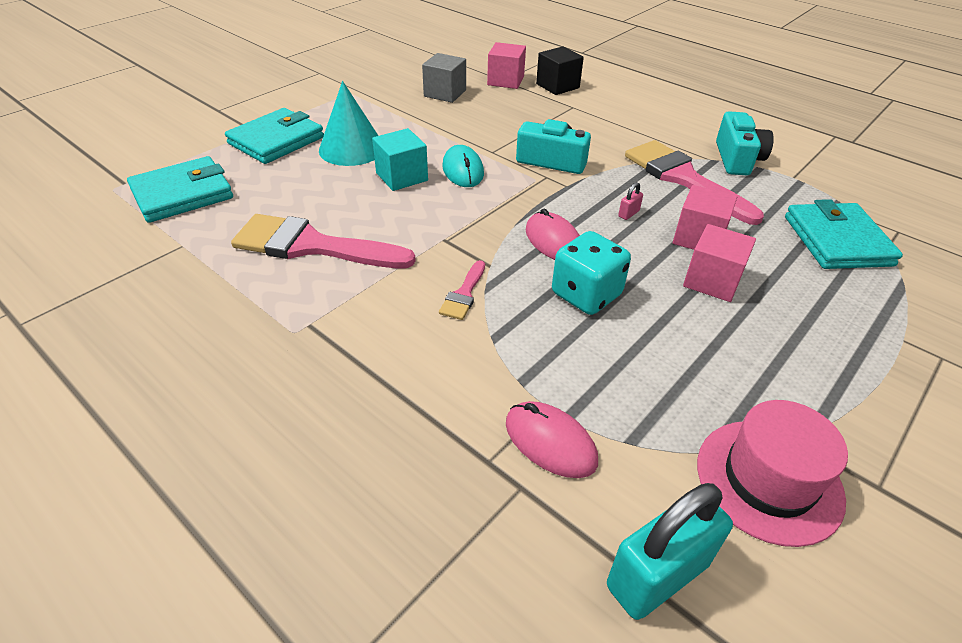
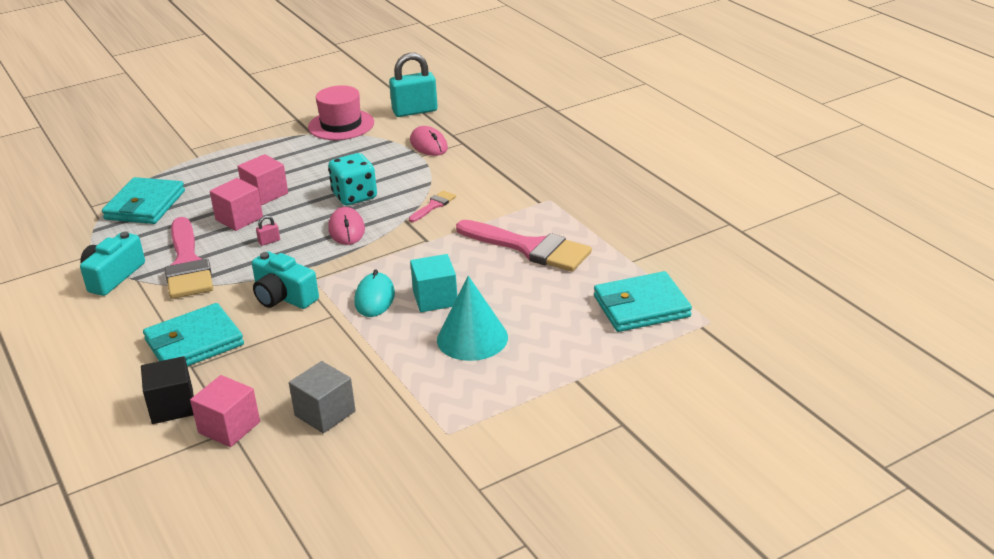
camera: 160 degrees left, 10 degrees down
turquoise wallet [225,108,324,164] -> turquoise wallet moved to [143,303,244,366]

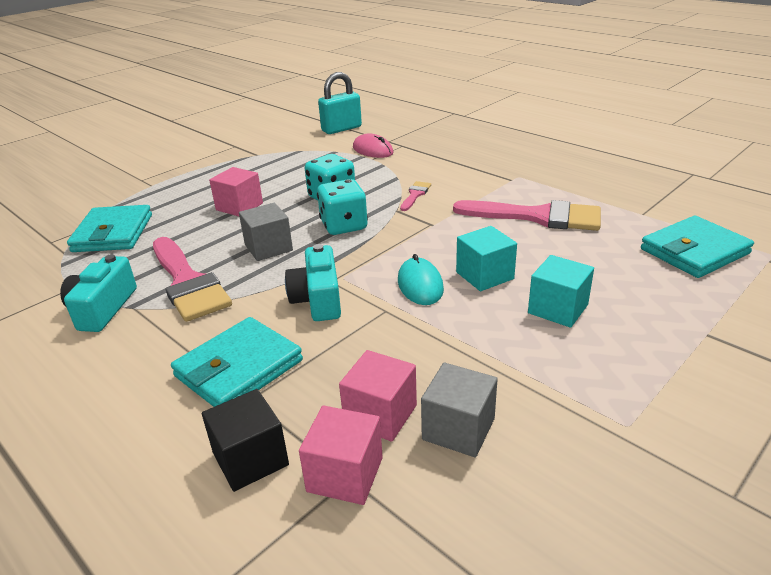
camera: 15 degrees left, 0 degrees up
pink cube [210,178,263,231] -> pink cube moved to [339,350,417,442]
turquoise camera [252,251,319,309] -> turquoise camera turned 60 degrees clockwise [285,244,341,321]
pink padlock [256,215,280,246] -> grey cube [239,203,293,261]
pink hat [308,85,374,140] -> none
pink mouse [328,207,365,245] -> turquoise dice [317,179,368,235]
turquoise cone [437,276,508,361] -> turquoise cube [528,255,594,328]

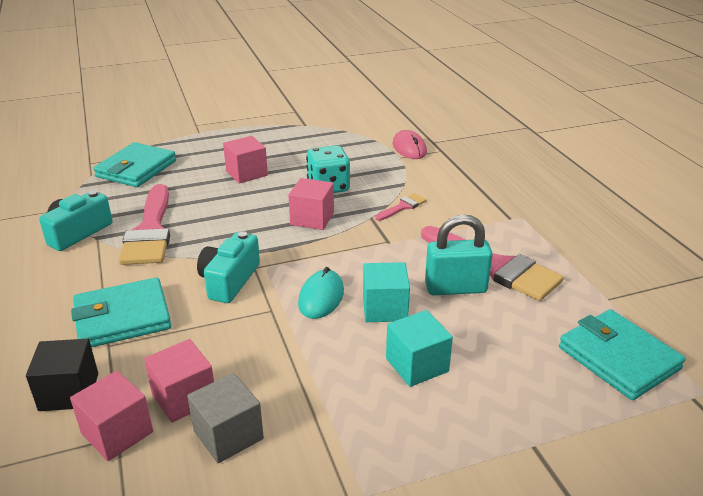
camera: 25 degrees right, 0 degrees up
grey cube [239,203,293,261] -> none
turquoise dice [317,179,368,235] -> pink cube [288,178,334,230]
turquoise padlock [318,72,362,134] -> turquoise padlock moved to [425,215,493,295]
turquoise wallet [641,216,754,278] -> turquoise wallet turned 60 degrees clockwise [559,309,686,400]

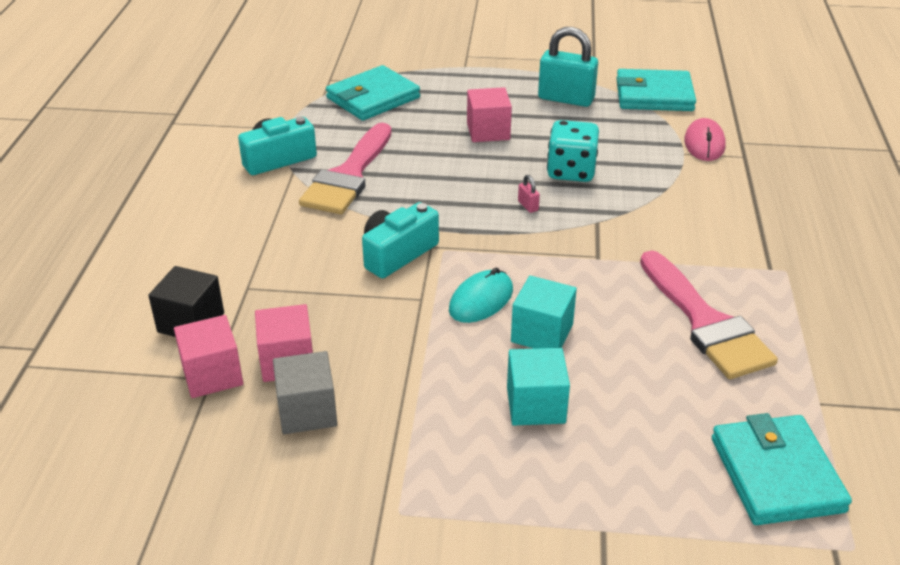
camera: 25 degrees right, 5 degrees up
turquoise wallet [71,277,171,347] -> turquoise wallet moved to [616,69,696,111]
pink cube [288,178,334,230] -> pink padlock [518,175,540,213]
pink brush [375,193,427,221] -> none
turquoise padlock [425,215,493,295] -> turquoise padlock moved to [538,27,598,107]

